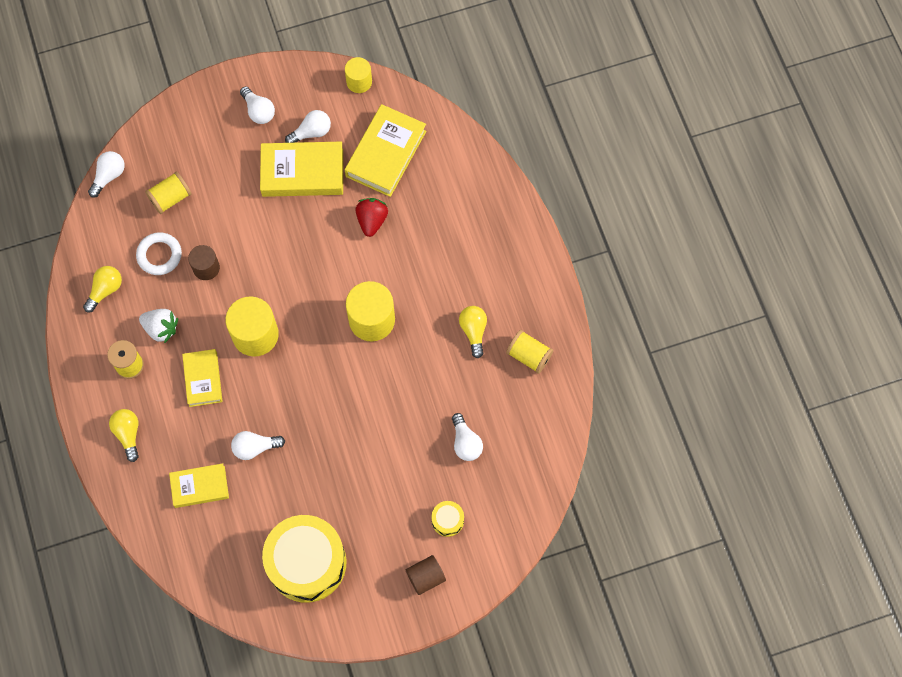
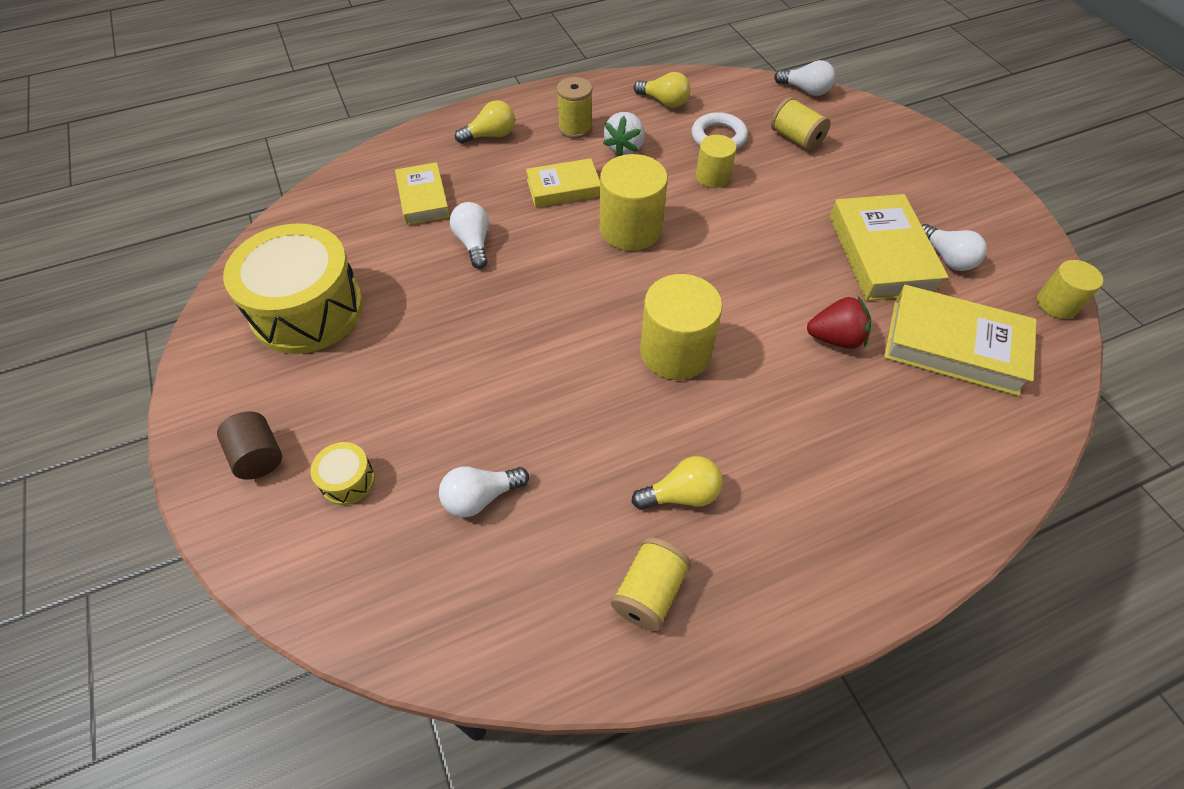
camera: 85 degrees right, 15 degrees down
brown cylinder [188,245,220,280] -> yellow cylinder [696,135,736,188]
white light bulb [240,86,275,124] -> none

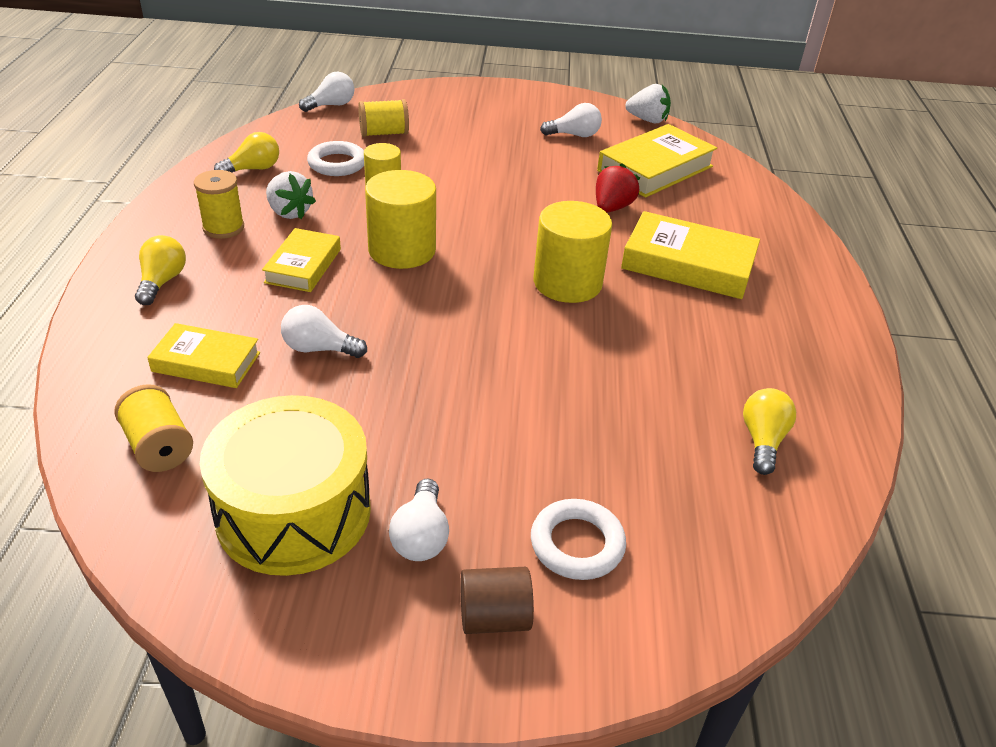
camera: 65 degrees left, 15 degrees down
yellow drum [311,442,375,505] -> white ring [531,499,626,580]
white light bulb [439,466,529,517] -> white light bulb moved to [389,479,449,561]
yellow spool [611,537,691,631] -> yellow spool moved to [114,384,193,472]
yellow light bulb [631,456,723,510] -> yellow light bulb moved to [743,388,796,475]
yellow book [830,194,949,301] -> yellow book moved to [621,211,760,299]
yellow cylinder [1037,260,1103,319] -> white strawberry [625,84,671,123]

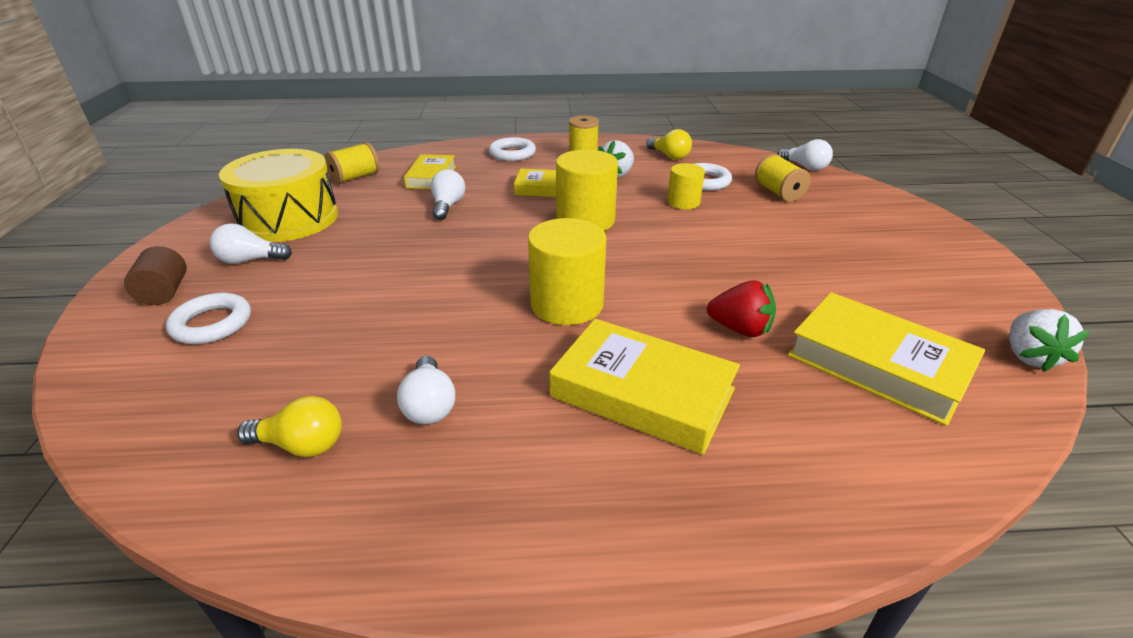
camera: 85 degrees right, 5 degrees down
yellow light bulb [135,235,186,305] -> white ring [489,137,536,161]
white light bulb [540,103,602,137] -> white light bulb moved to [397,356,455,425]
yellow book [621,211,760,299] -> yellow book turned 75 degrees counterclockwise [549,319,740,455]

